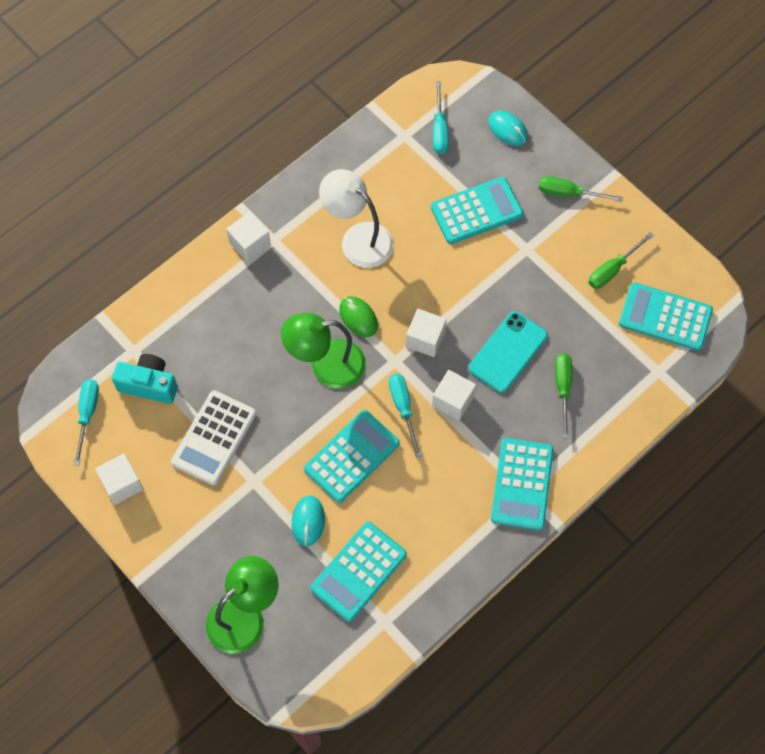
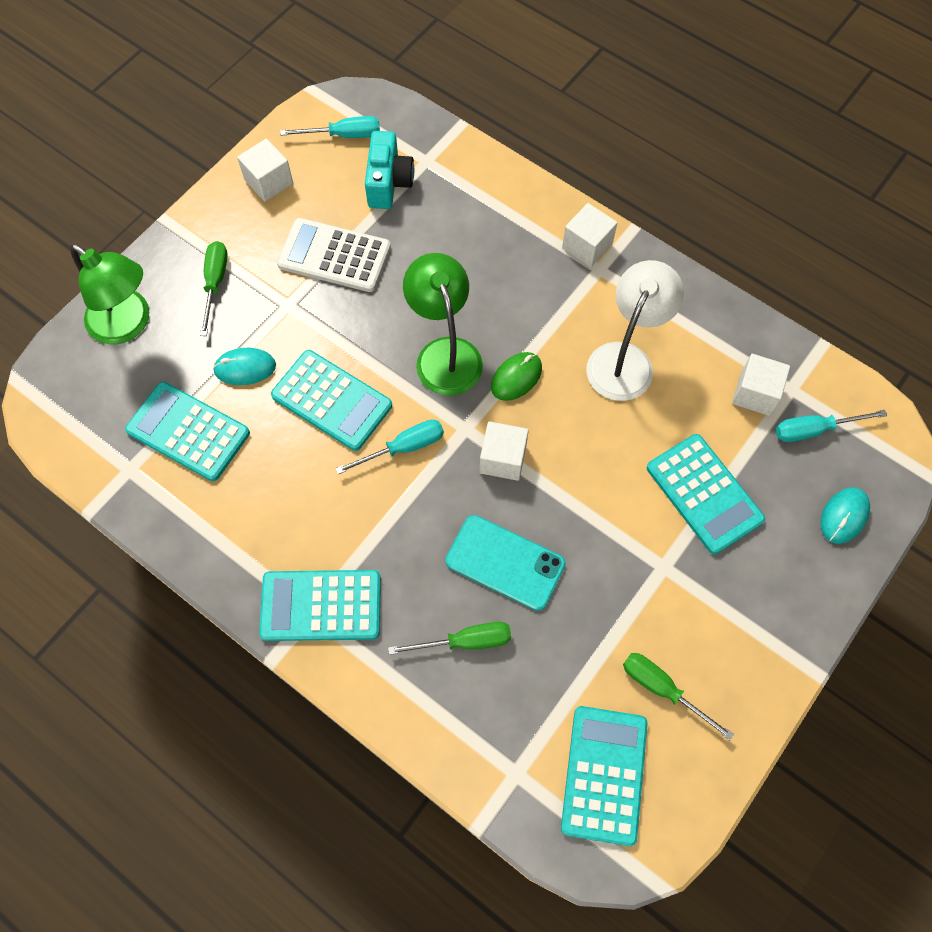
camera: 80 degrees right, 0 degrees up
white cube [432,370,476,421] -> white cube moved to [732,354,790,416]
green screwdriver [539,176,623,202] -> green screwdriver moved to [200,241,228,336]

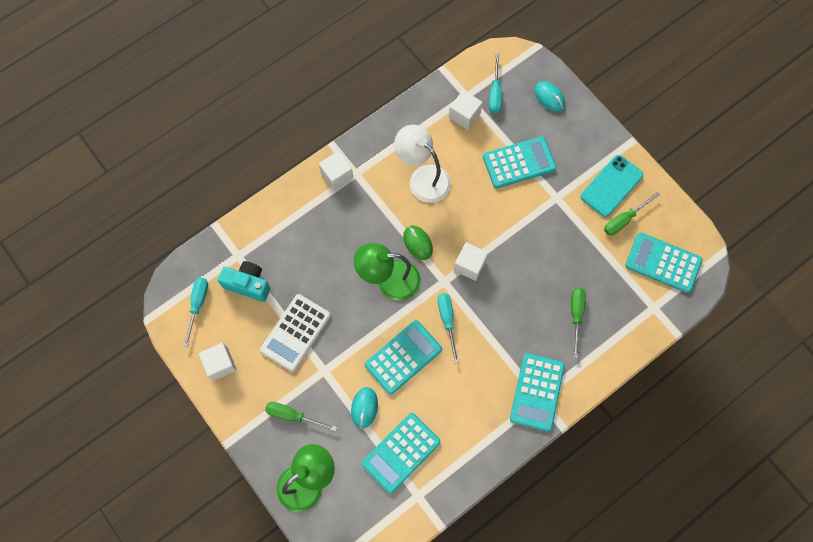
camera: 75 degrees left, 5 degrees up
turquoise phone [446,515,566,611] -> turquoise phone moved to [581,155,643,217]

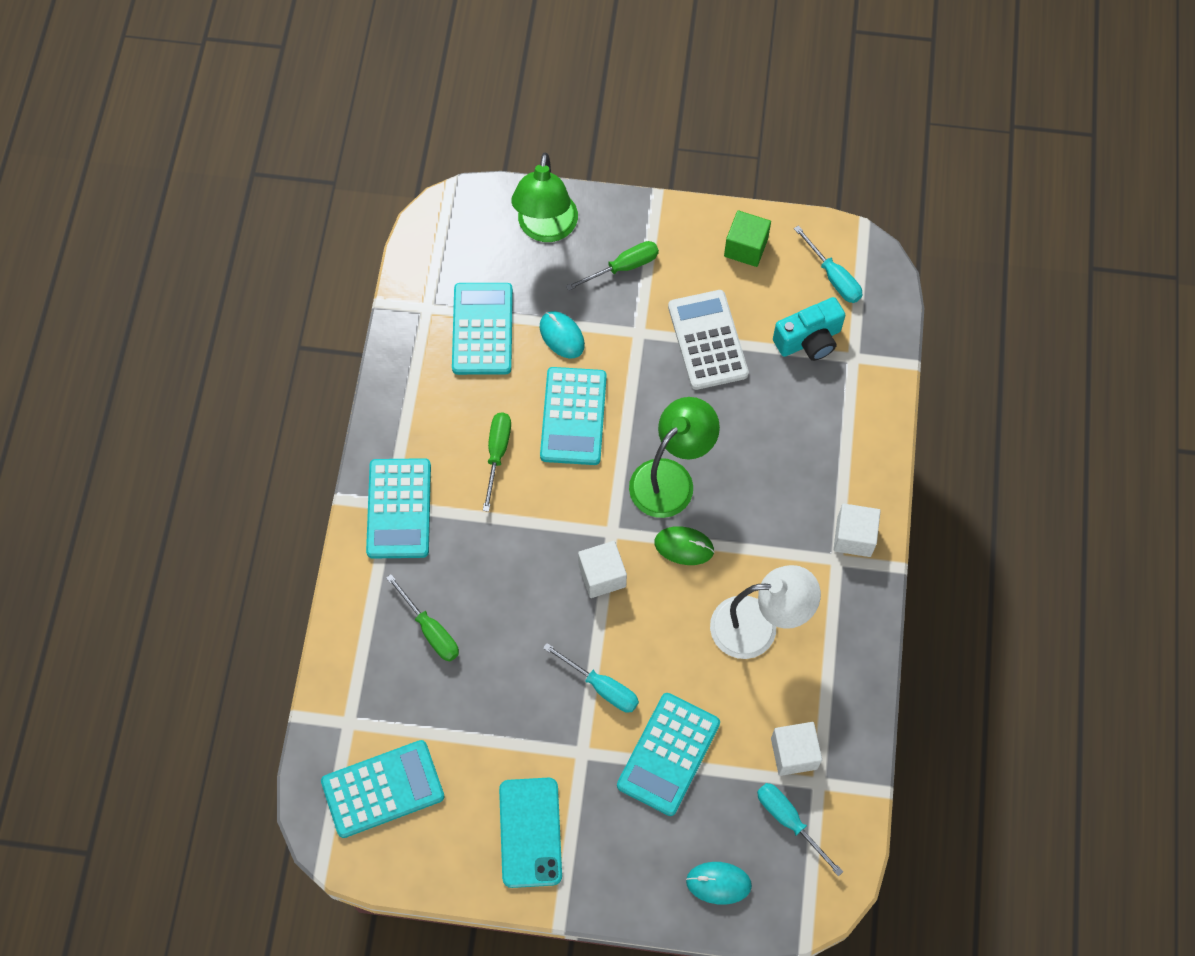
camera: 135 degrees right, 5 degrees down
white cube [199,343,237,381] -> green cube [724,211,771,267]
turquoise screwdriver [438,293,459,364] -> turquoise screwdriver moved to [543,643,639,713]
turquoise calculator [510,353,565,432] -> turquoise calculator turned 150 degrees counterclockwise [366,458,431,559]
green screwdriver [604,192,660,235] -> green screwdriver moved to [483,413,511,512]

